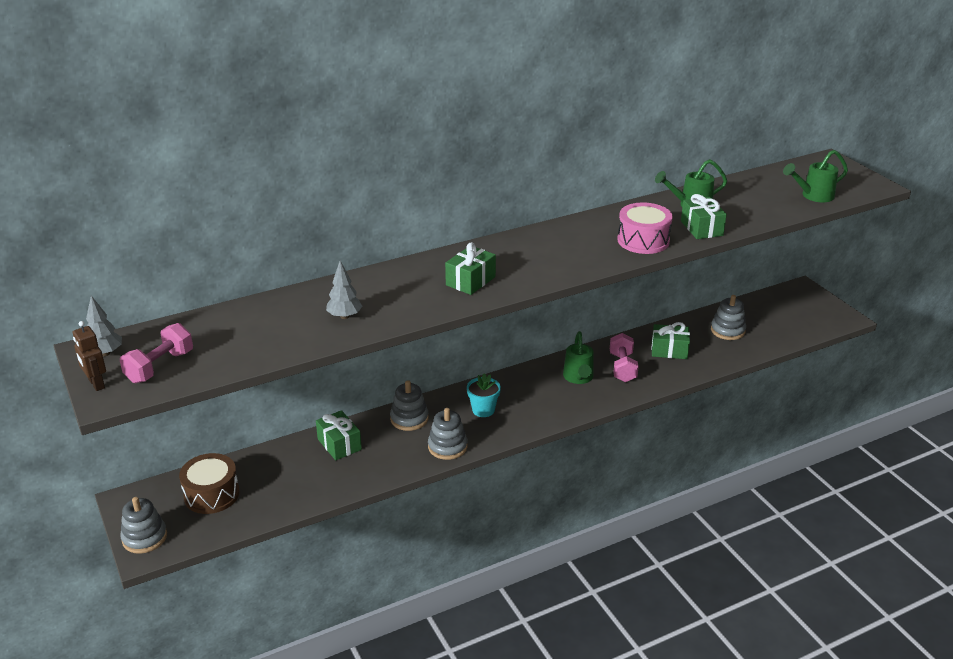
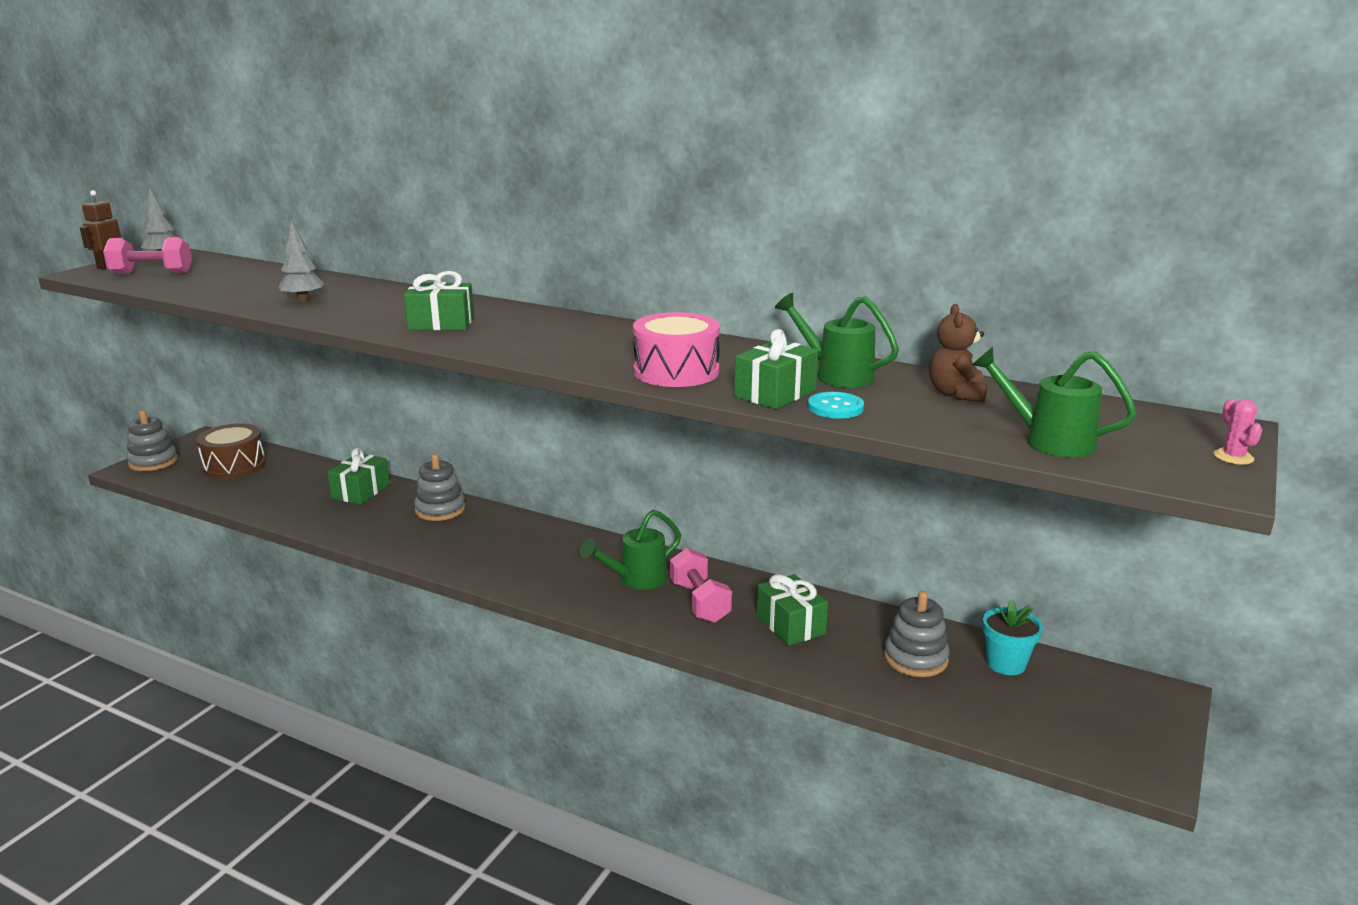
camera: 55 degrees right, 10 degrees down
grey stacking toy [428,408,467,460] -> none
turquoise flower pot [467,373,501,417] -> turquoise flower pot moved to [983,599,1043,675]
pink dumbbell [610,333,639,382] -> pink dumbbell turned 75 degrees counterclockwise [670,548,732,623]
none -> turquoise button [808,392,864,418]
none -> brown teddy bear [930,304,987,402]
none -> pink cactus [1213,399,1262,465]

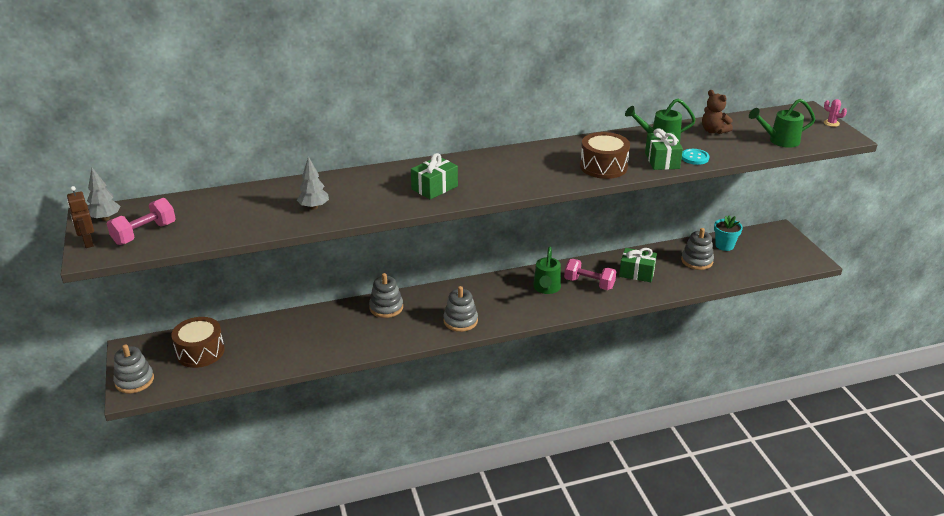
camera: 45 degrees left, 10 degrees up
green gift [328,448,390,504] -> none
pink drum [633,312,720,387] -> brown drum [580,132,630,179]
none -> grey stacking toy [443,286,478,332]

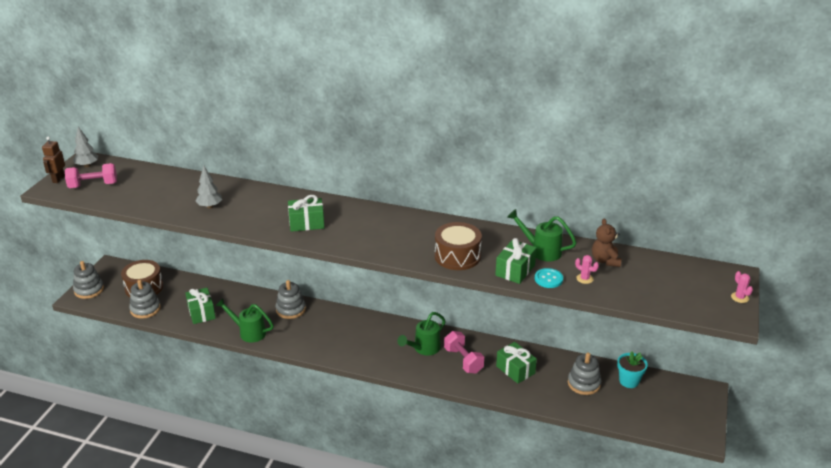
camera: 35 degrees right, 0 degrees up
grey stacking toy [443,286,478,332] -> grey stacking toy moved to [129,280,161,319]
green watering can [749,99,815,148] -> green watering can moved to [216,298,274,342]
none -> green gift [186,288,216,324]
none -> pink cactus [575,255,599,284]

